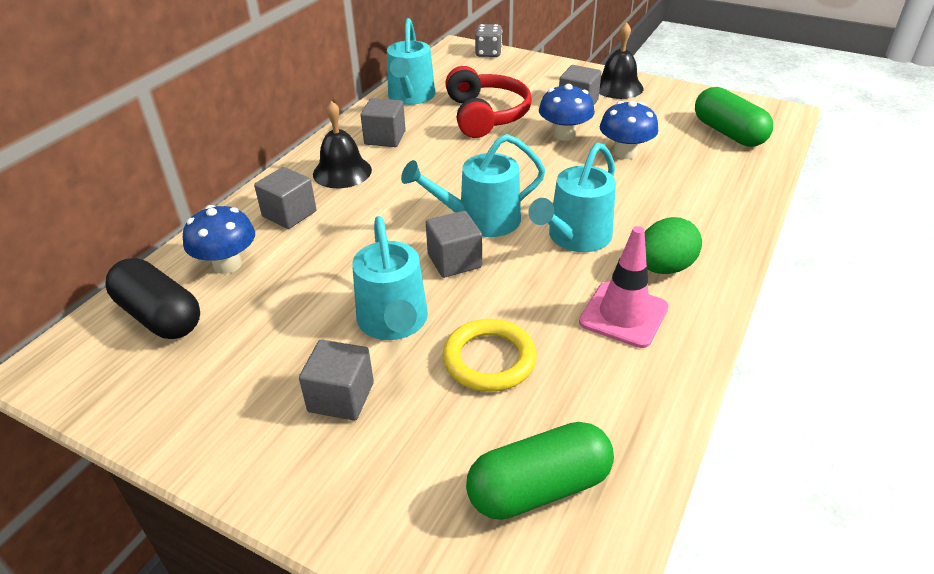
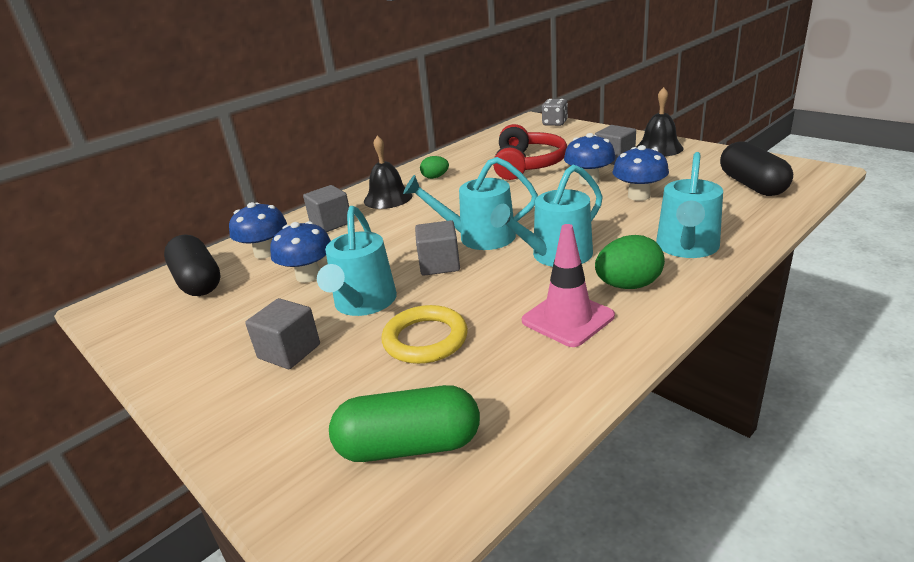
camera: 20 degrees right, 10 degrees down
grey cube [361,98,406,147] -> green egg [420,156,449,179]
turquoise watering can [387,18,435,105] -> turquoise watering can moved to [656,152,723,258]
green capsule [695,87,773,147] -> black capsule [720,141,793,196]
none -> blue mushroom [270,221,331,283]

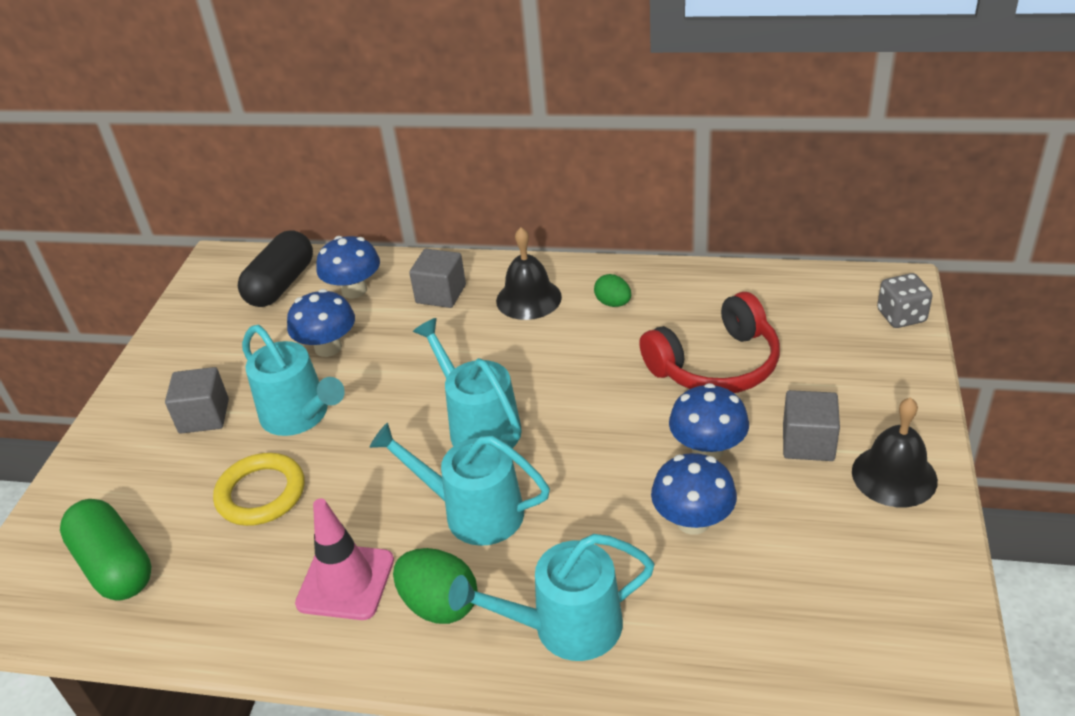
camera: 55 degrees right, 10 degrees up
turquoise watering can [317,206,397,316] -> turquoise watering can turned 105 degrees counterclockwise [242,325,345,436]
grey cube [415,220,460,276] -> none
black capsule [720,141,793,196] -> none

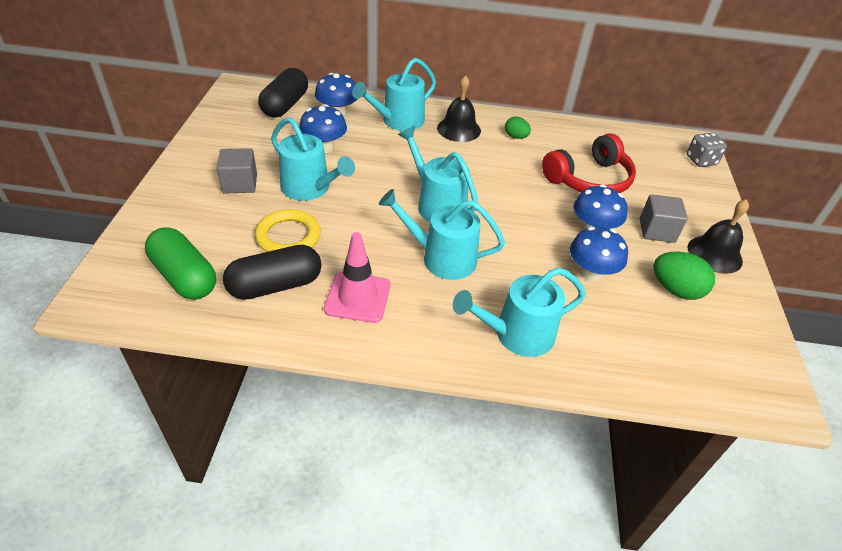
camera: 10 degrees left, 5 degrees up
green egg [393,548,477,624] -> green egg moved to [654,252,715,300]
grey cube [409,249,466,308] -> turquoise watering can [352,58,436,131]
none -> black capsule [223,245,322,300]

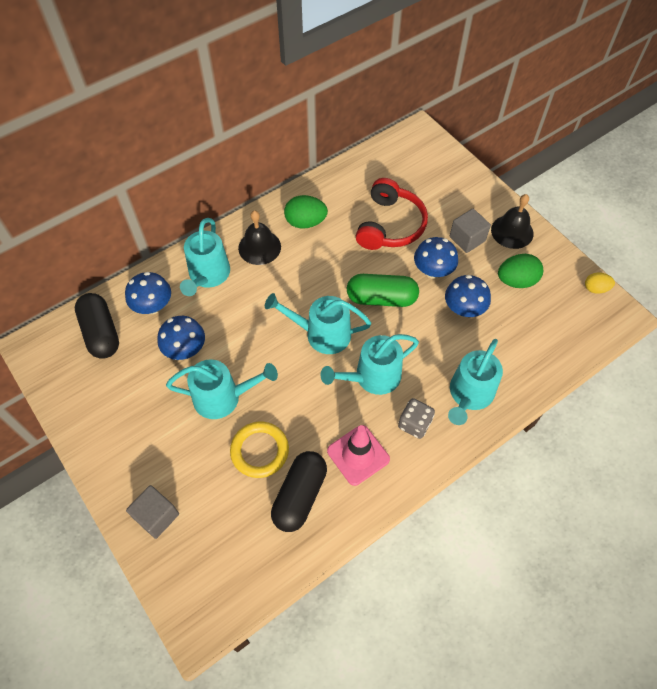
camera: 40 degrees left, 15 degrees up
green capsule [145,227,216,300] -> green capsule moved to [347,274,419,307]
grey cube [217,148,257,194] -> grey cube moved to [126,485,179,539]
green egg [505,116,531,139] -> green egg [284,195,328,229], size x1.63
grey dice [687,133,727,167] -> grey dice moved to [398,398,435,439]
none -> yellow egg [585,273,615,293]

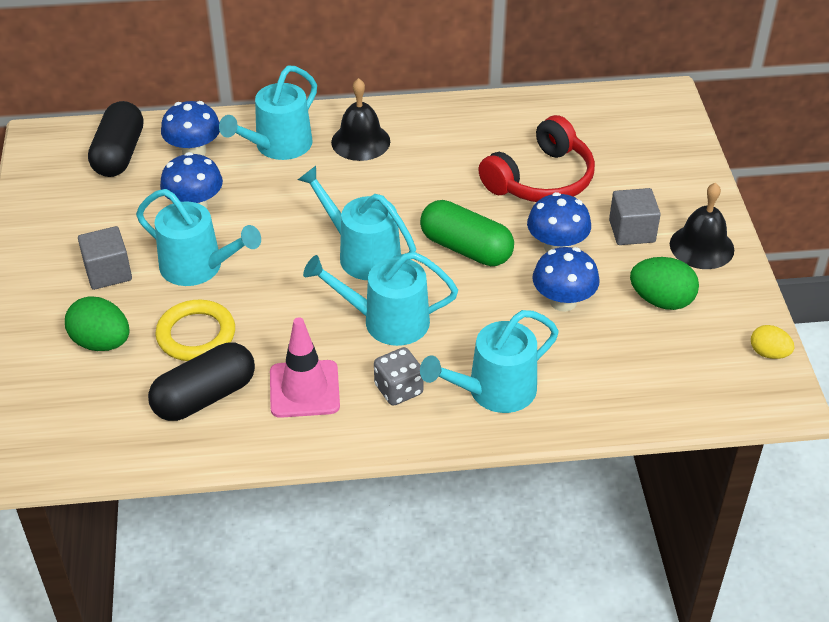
camera: 30 degrees right, 15 degrees down
grey cube [126,485,179,539] -> grey cube moved to [78,226,132,290]
green egg [284,195,328,229] -> green egg moved to [65,296,130,351]

